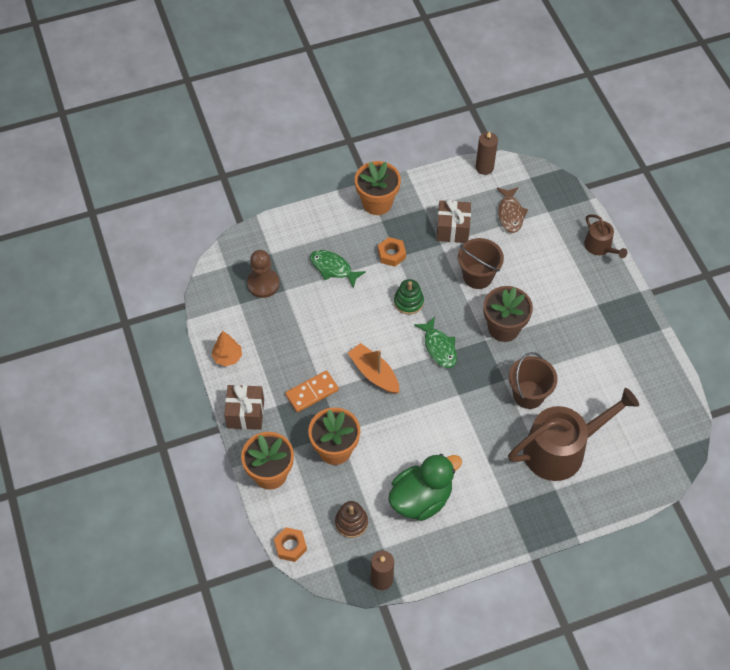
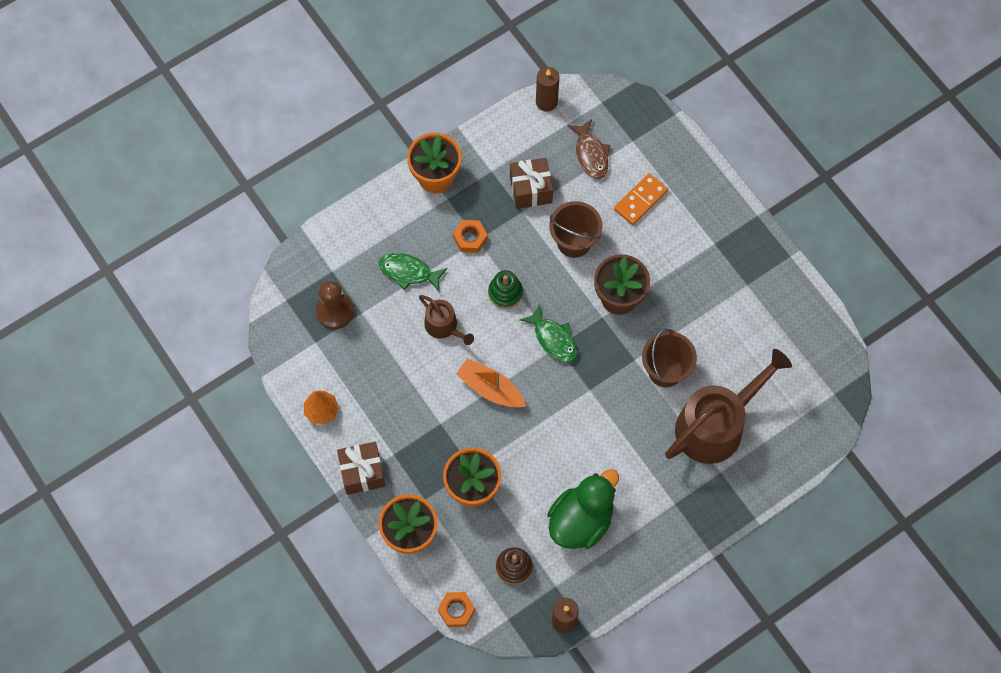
camera: 15 degrees left, 10 degrees up
orange domino [285,371,339,412] -> orange domino moved to [614,173,668,225]
brown watering can [584,214,628,258] -> brown watering can moved to [419,295,474,345]

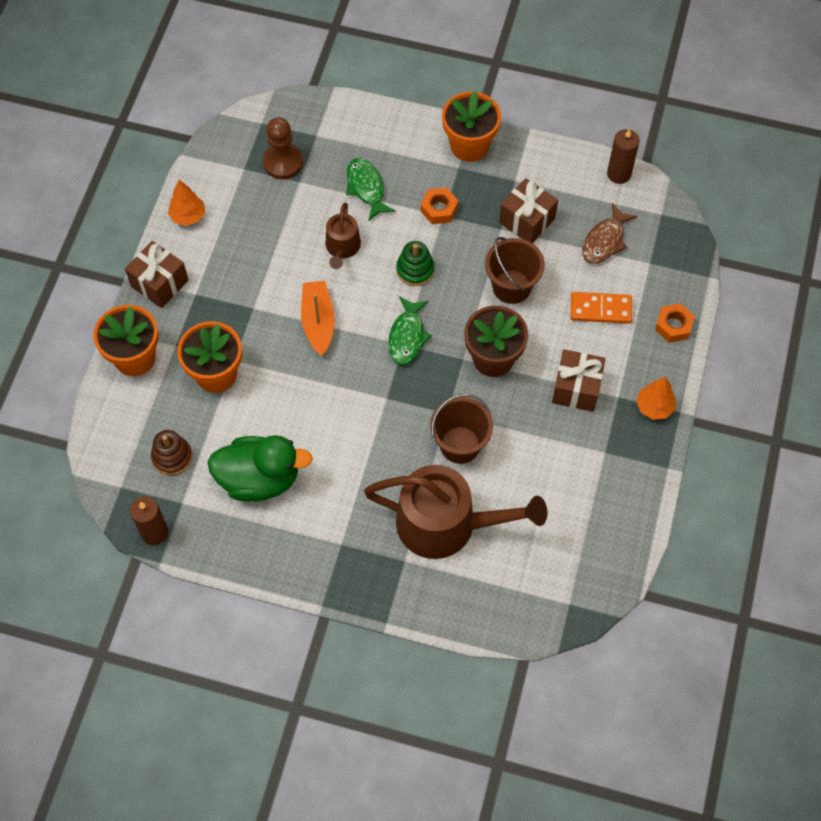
camera: 50 degrees right, 5 degrees down
orange nut [438,592,475,627] -> orange nut moved to [655,303,695,343]
none -> brown gift [552,349,605,412]
none -> orange tree [636,376,676,420]

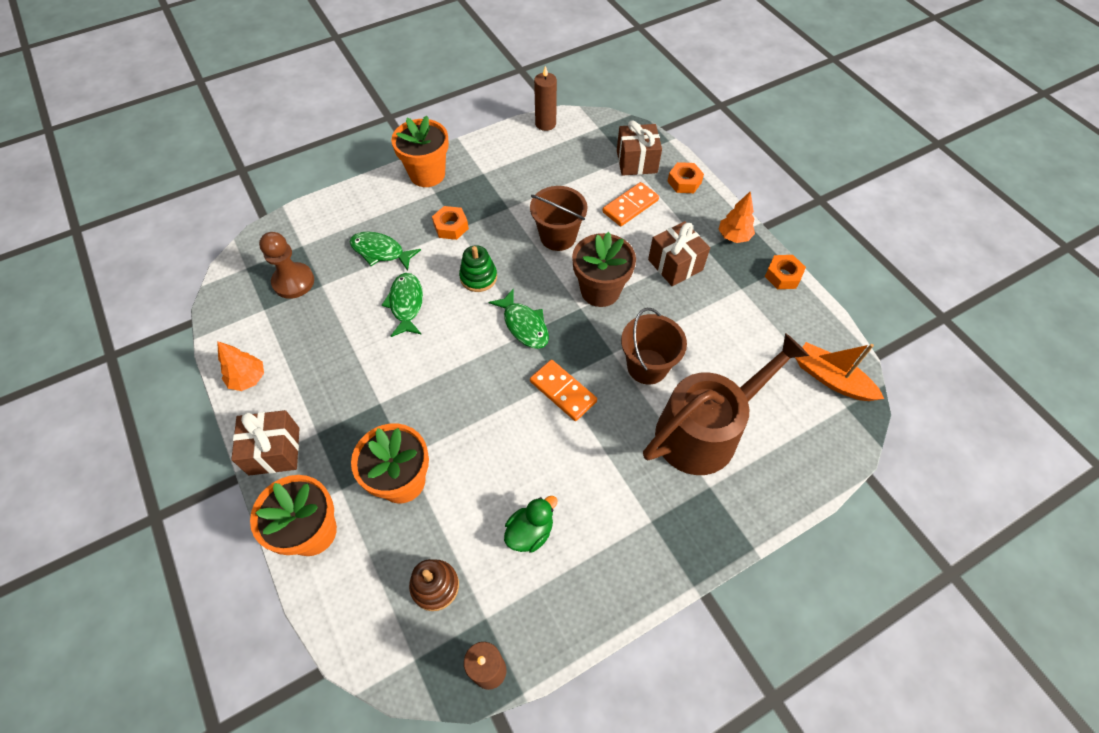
camera: 45 degrees left, 5 degrees down
green duck [207,435,313,502] -> green duck [504,496,558,553], size x0.56
orange boat [301,281,335,356] -> orange boat moved to [796,342,884,401]
brown watering can [326,202,361,269] -> green fish [382,273,423,337]
brown gift [499,178,558,243] -> brown gift moved to [617,120,662,176]
brown fish [582,203,637,264] -> none
none -> orange domino [530,360,597,421]
none -> orange nut [765,255,806,289]

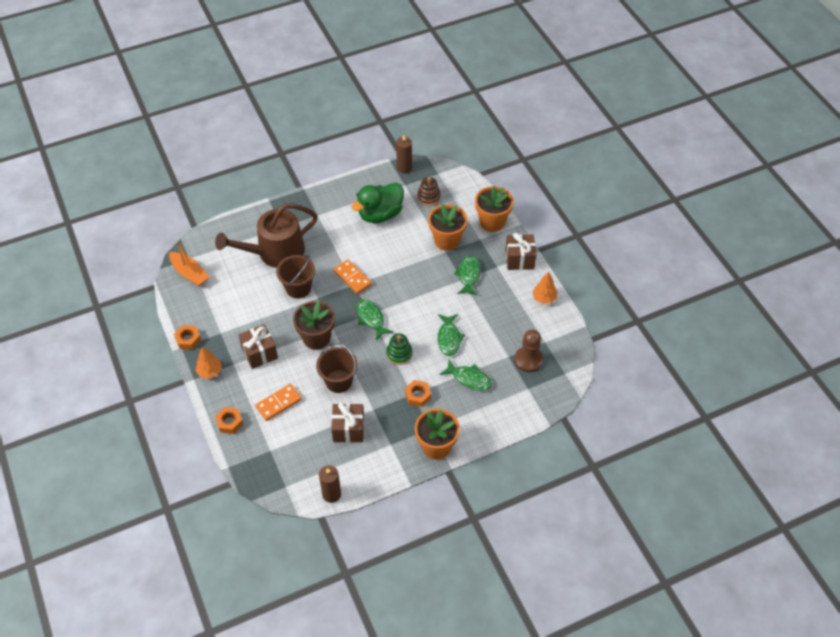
camera: 175 degrees left, 5 degrees down
green duck [504,496,558,553] -> green duck [352,183,404,223], size x1.80
brown gift [617,120,662,176] -> brown gift moved to [331,403,364,443]
none -> green fish [454,255,481,296]

